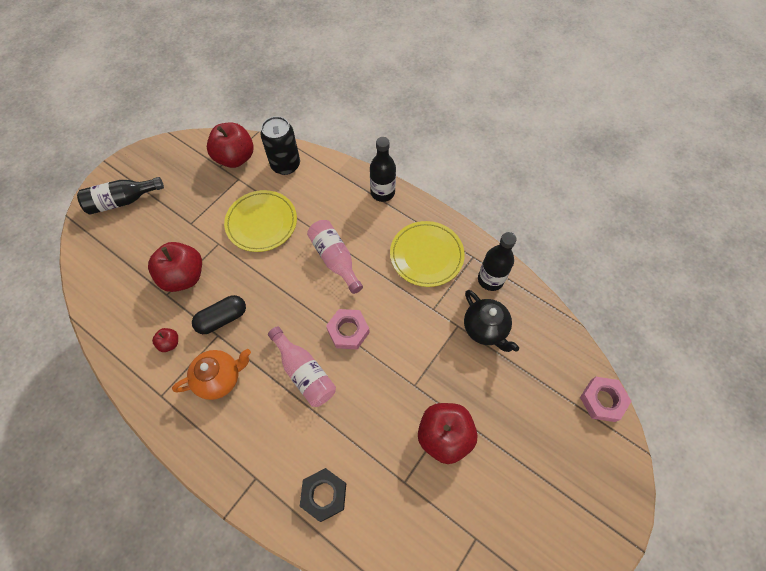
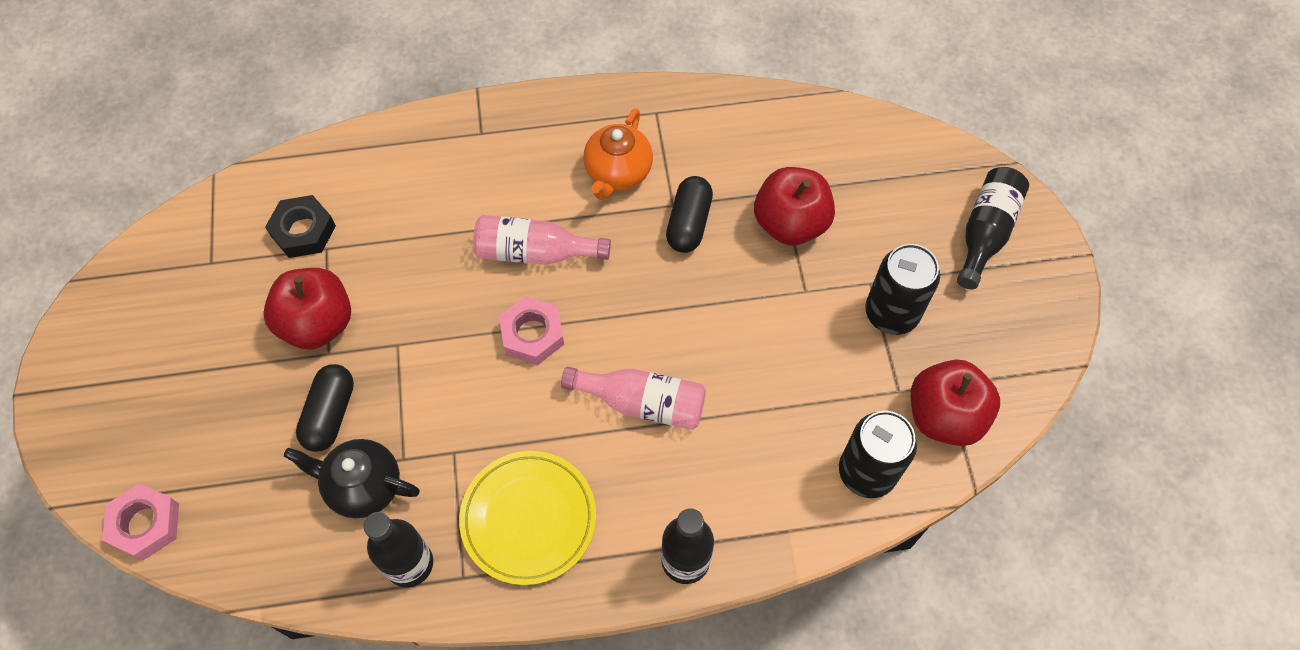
camera: 135 degrees right, 0 degrees up
red apple [152,328,178,352] -> none
yellow plate [224,190,297,252] -> none
black nut [300,468,346,522] -> black nut moved to [265,195,336,258]
none -> black capsule [296,364,354,452]
none -> black can [865,244,940,335]

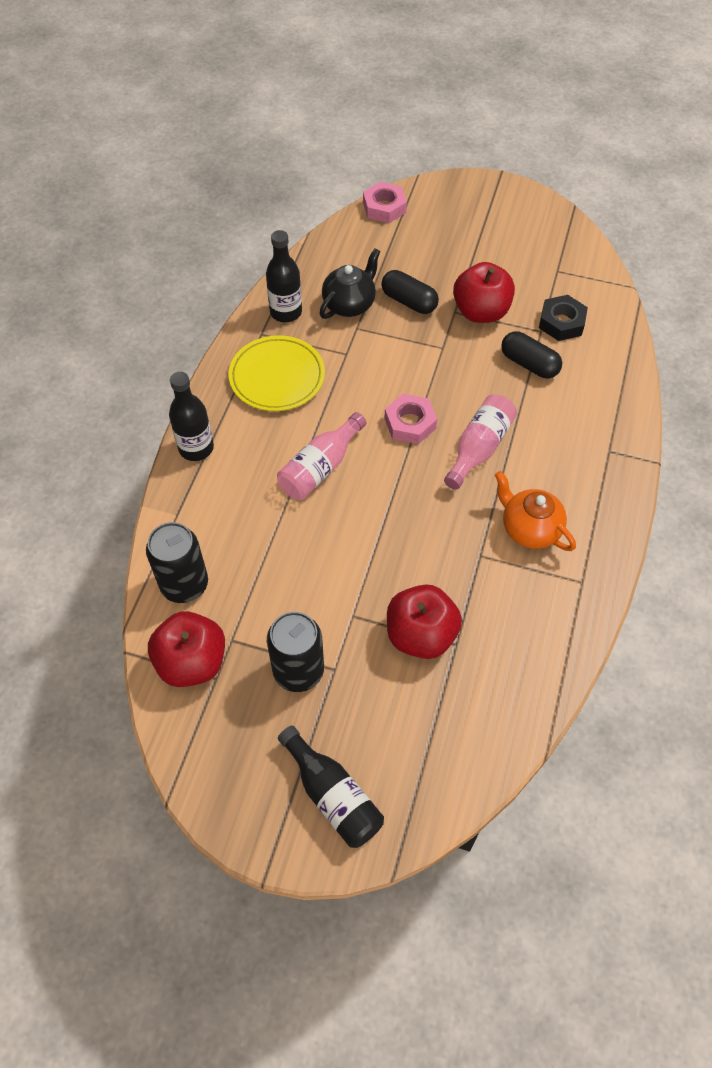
camera: 115 degrees right, 5 degrees down
black capsule [666,176,713,253] -> black capsule moved to [501,331,562,378]

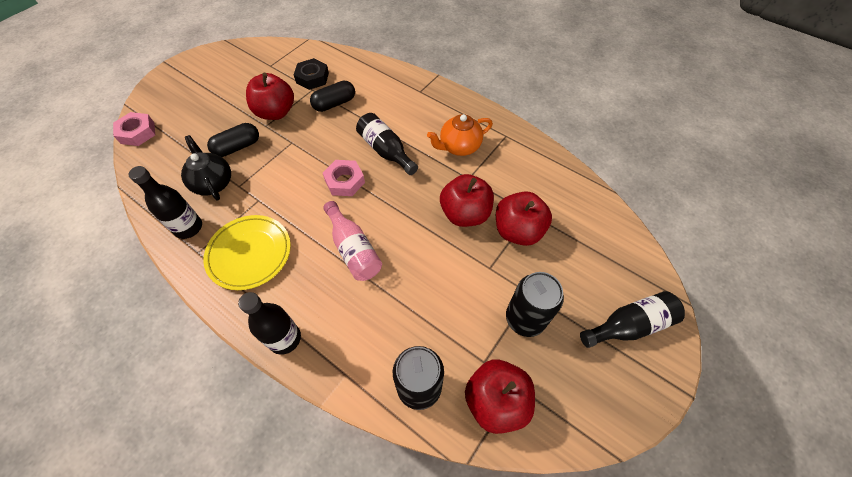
camera: 70 degrees left, 0 degrees up
pink bottle [444,394,517,490] -> black bottle [356,113,418,175]
none -> red apple [440,174,494,227]

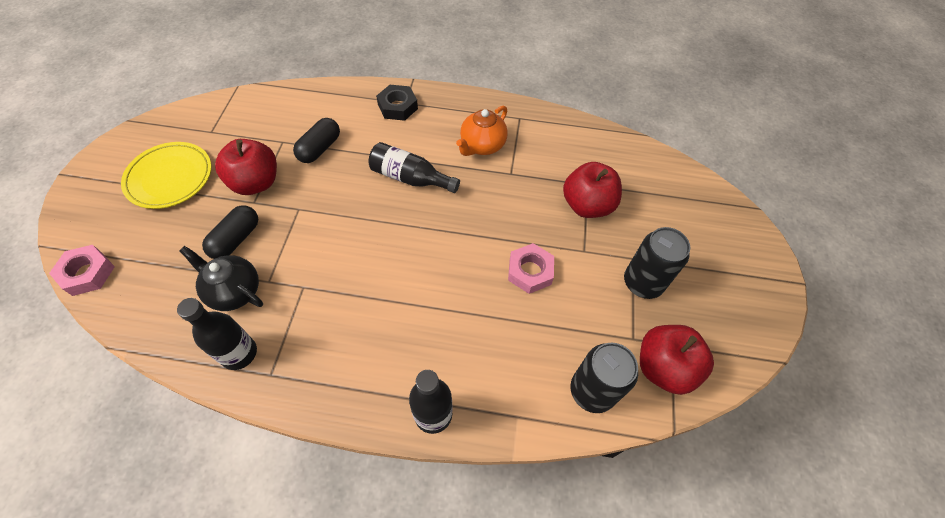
camera: 30 degrees left, 0 degrees up
yellow plate [203,215,291,290] -> yellow plate moved to [121,142,212,209]
black nut [294,58,329,90] -> black nut moved to [376,85,418,121]
pink nut [323,160,365,196] -> pink nut moved to [508,243,554,294]
pink bottle [323,201,382,281] -> none
red apple [440,174,494,227] -> none
black bottle [580,291,685,348] -> none

